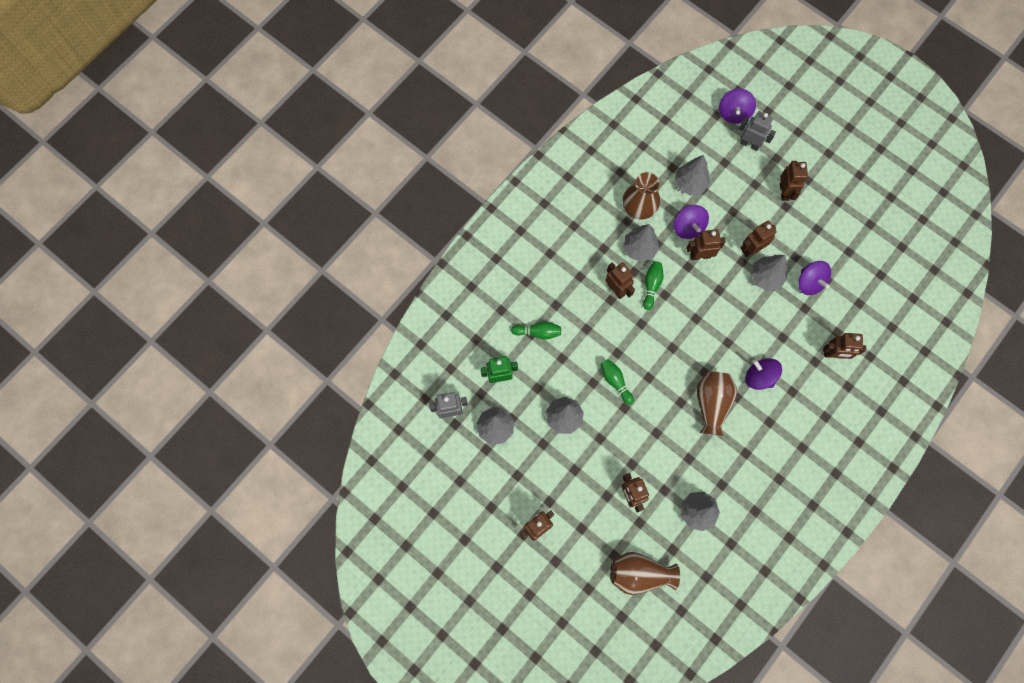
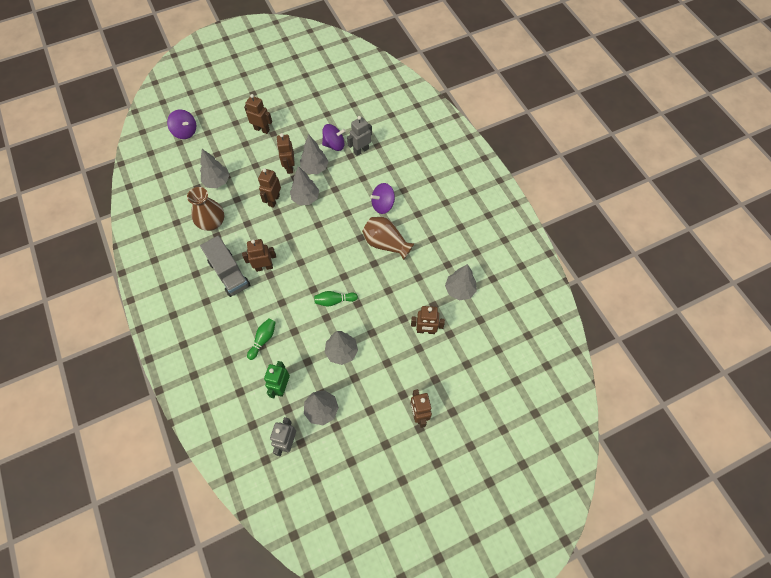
camera: 65 degrees left, 10 degrees down
brown vase [610,552,680,595] -> none
grey tree [623,224,659,262] -> grey tree moved to [290,166,319,205]
green bowling pin [643,261,663,310] -> none
purple spinning top [674,205,709,239] -> none
grey robot [739,111,776,151] -> grey robot moved to [347,116,372,156]
brown robot [823,333,866,359] -> none
none -> grey truck [200,236,250,297]

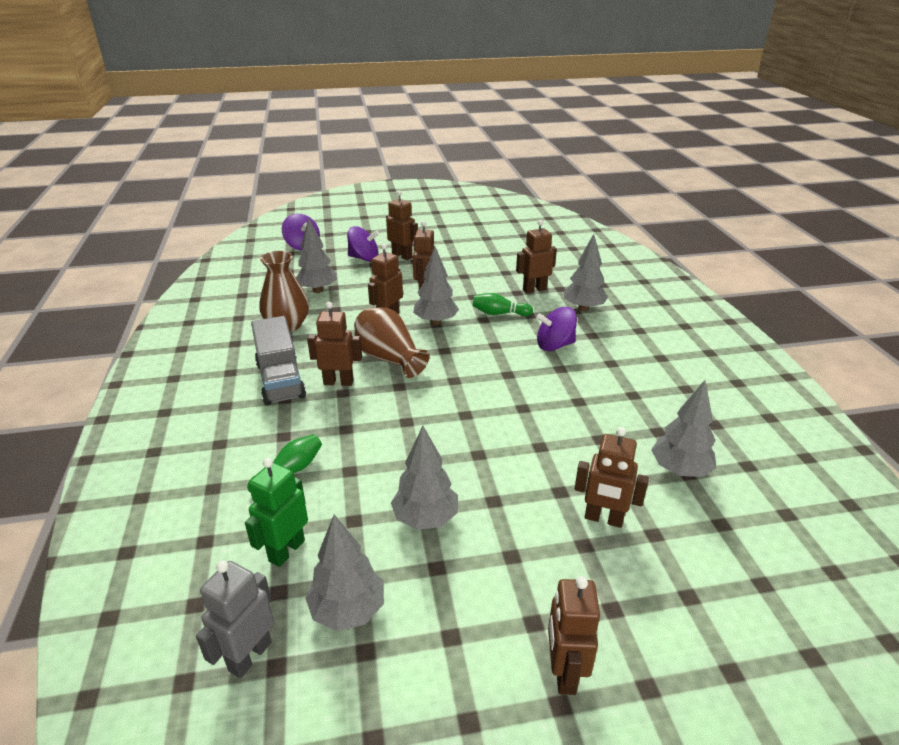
camera: 15 degrees right, 30 degrees down
grey tree [300,134,329,174] -> grey tree moved to [564,234,608,311]
green bowling pin [314,291,358,307] -> green bowling pin moved to [472,293,533,316]
purple spinning top [322,124,346,151] -> purple spinning top moved to [347,226,379,262]
grey robot [347,116,372,156] -> brown robot [516,220,557,294]
brown vase [362,217,415,260] -> brown vase moved to [354,307,430,378]

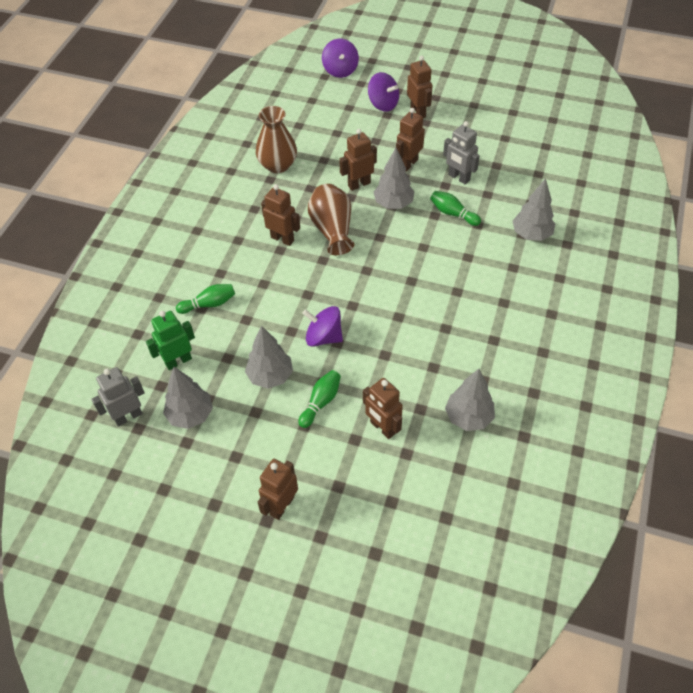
camera: 30 degrees right, 20 degrees up
grey truck [251,316,306,405] -> none
grey tree [296,218,337,293] -> none
brown robot [516,220,557,294] -> none
purple spinning top [537,307,577,351] -> purple spinning top moved to [302,306,343,347]
none -> green bowling pin [298,370,341,428]
none -> grey robot [443,121,480,184]

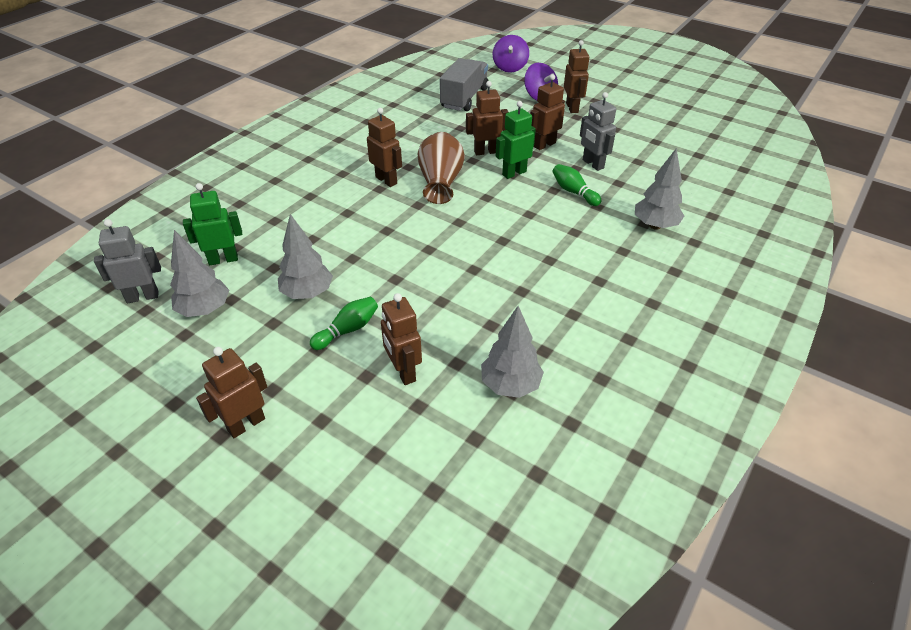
camera: 15 degrees right, 10 degrees down
green bowling pin [176,284,235,314] -> none
brown vase [256,106,297,173] -> none
purple spinning top [302,306,343,347] -> none
grey tree [374,148,415,209] -> green robot [496,101,536,179]
none -> grey truck [440,58,488,111]

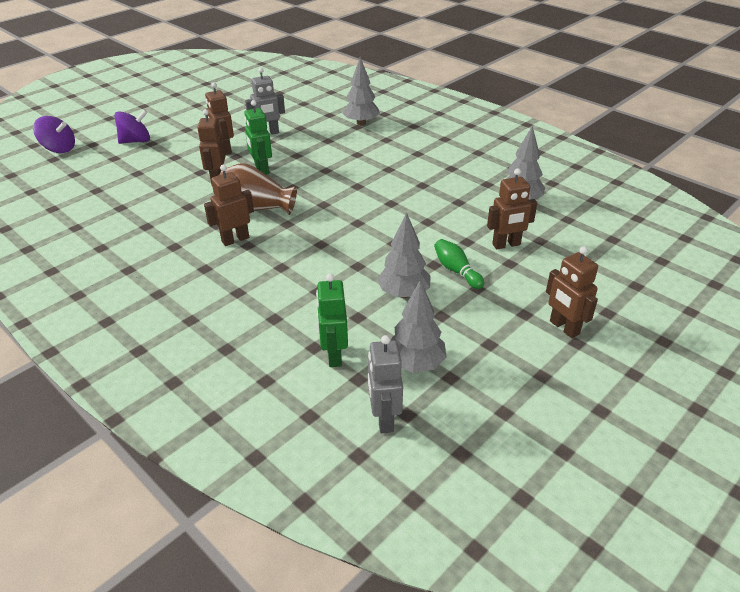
camera: 80 degrees left, 5 degrees down
grey truck [440,58,488,111] -> none
green bowling pin [553,164,602,206] -> none
brown robot [564,40,589,113] -> none

